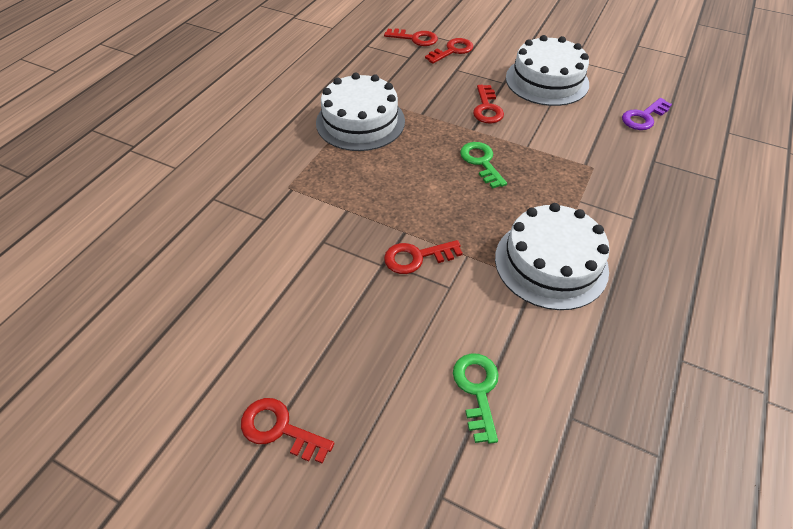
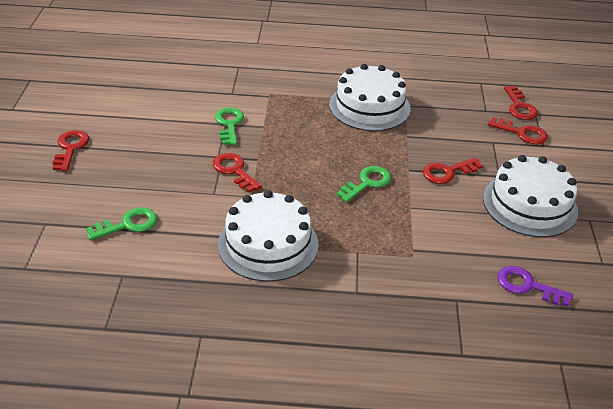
camera: 65 degrees right, 10 degrees down
none -> green key [215,108,244,145]

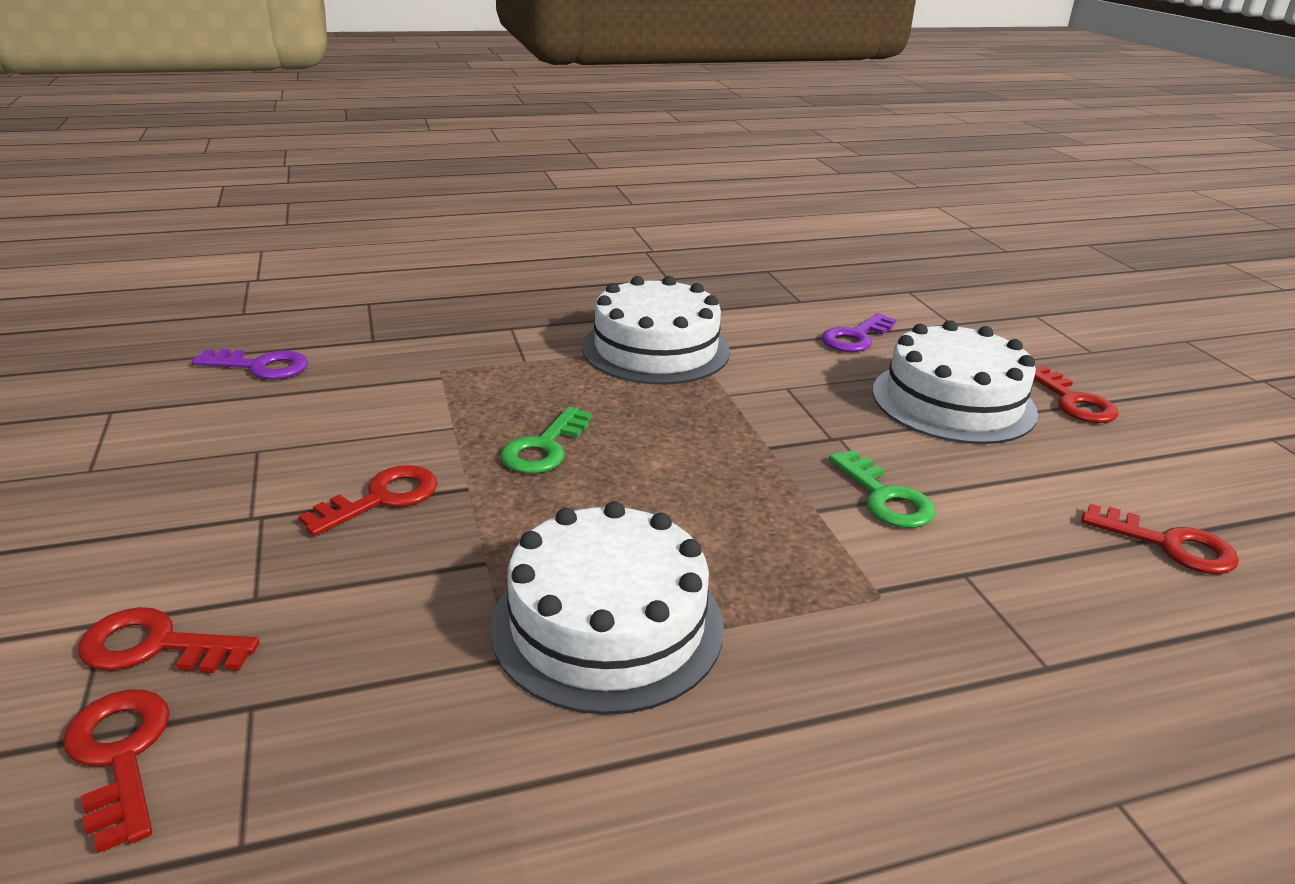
camera: 160 degrees right, 10 degrees down
green key [86,207,157,240] -> purple key [821,313,896,352]
red key [213,153,262,193] -> red key moved to [1081,504,1239,574]
white cake [483,155,578,237] -> white cake moved to [872,320,1038,444]

